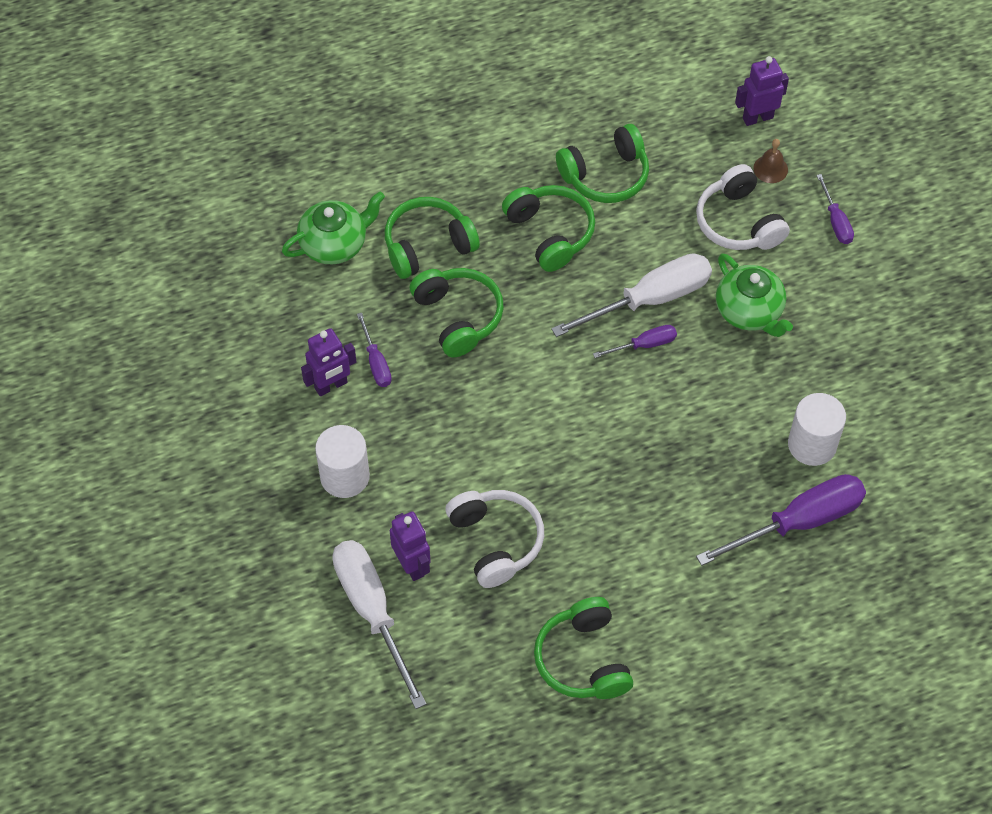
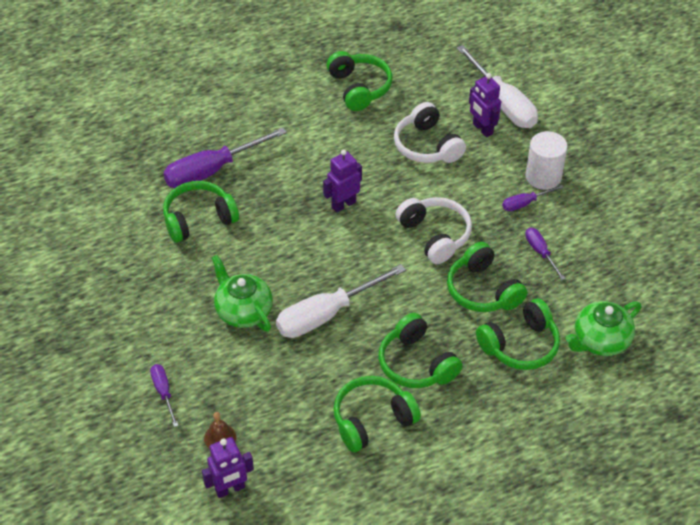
camera: 175 degrees right, 10 degrees down
purple robot [301,328,356,396] -> purple robot moved to [323,149,362,213]
purple screwdriver [593,325,677,358] -> purple screwdriver moved to [502,185,564,211]
white headphones [696,164,790,250] -> white headphones moved to [396,197,472,264]
white cylinder [788,393,846,466] -> green headphones [163,181,239,243]

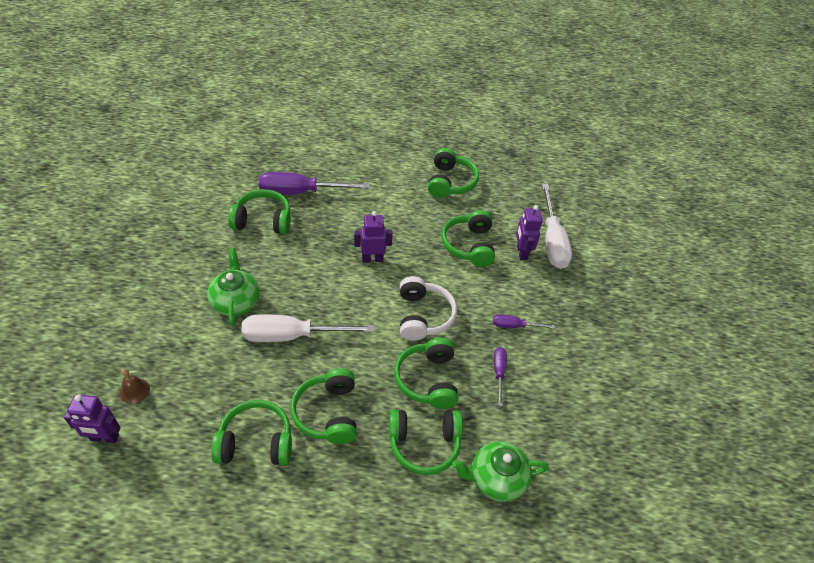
camera: 25 degrees right, 0 degrees up
purple screwdriver [150,364,179,427] -> none
white headphones [394,102,466,163] -> green headphones [441,210,495,267]
white cylinder [525,131,568,190] -> none

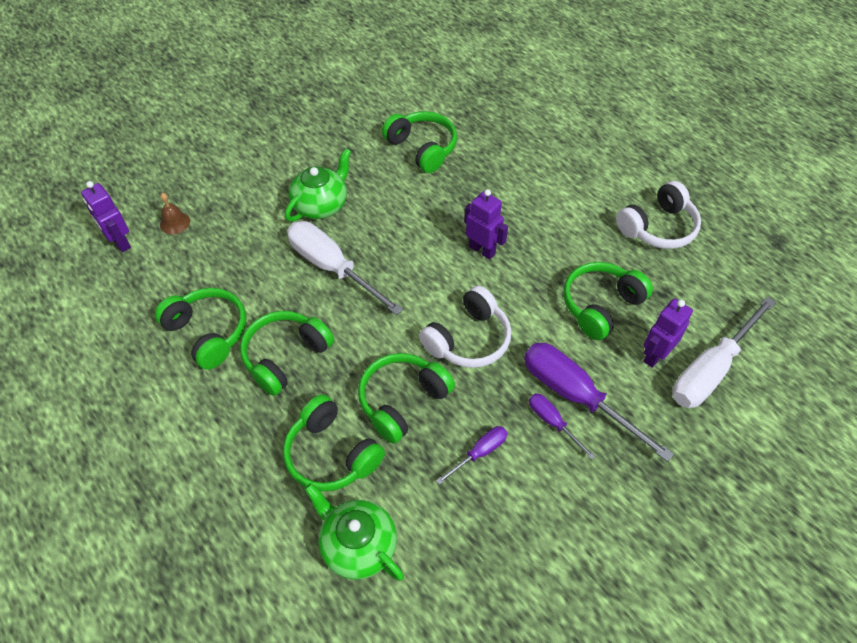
camera: 50 degrees right, 5 degrees up
purple screwdriver [259,172,369,194] -> purple screwdriver moved to [524,343,674,462]
green headphones [428,148,479,198] -> white headphones [616,181,701,249]

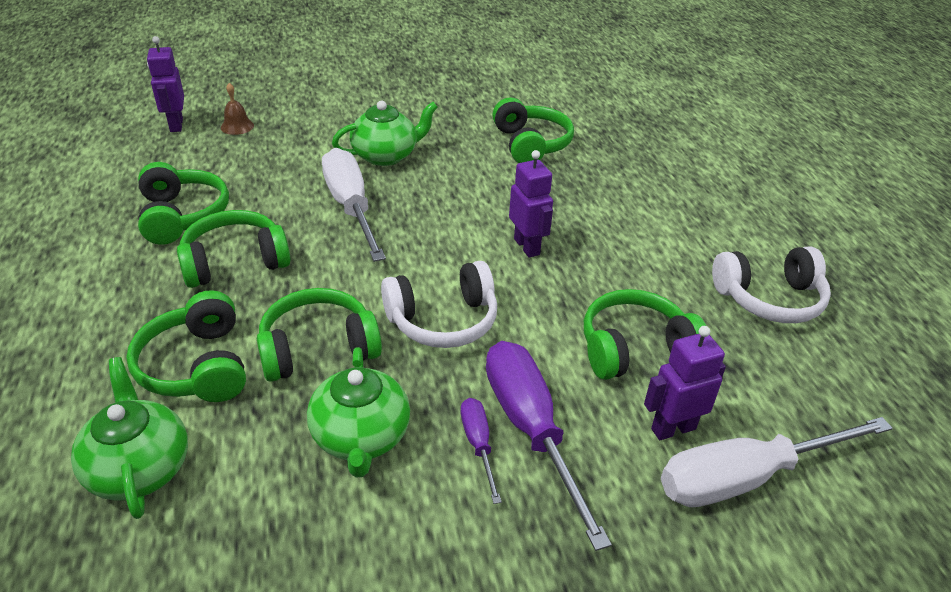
camera: 25 degrees right, 15 degrees down
purple screwdriver [436,426,507,485] -> green teapot [307,347,410,477]

